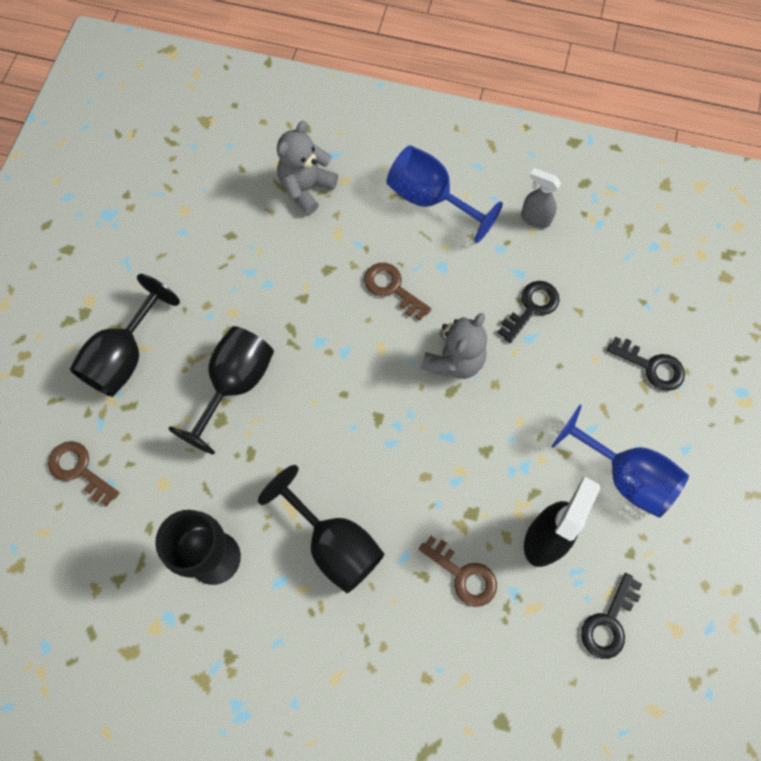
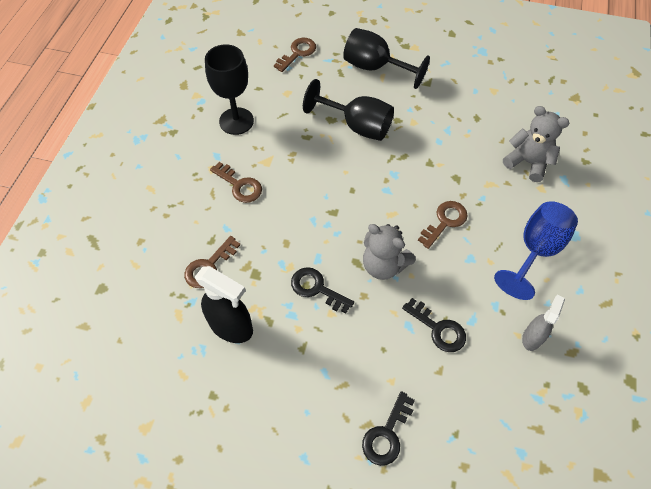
camera: 90 degrees right, 10 degrees down
black goblet [258,465,384,593] -> brown key [210,162,262,203]
blue goblet [551,405,689,518] -> none
black key [581,573,642,659] -> black key moved to [291,267,354,313]

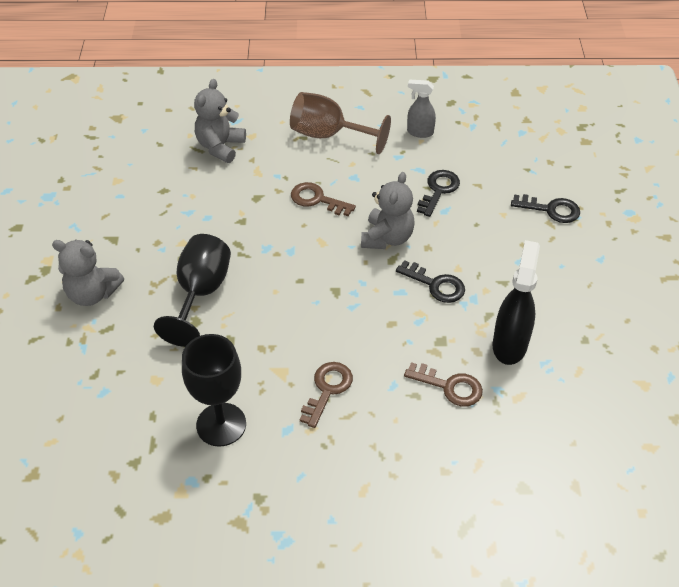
camera: 105 degrees left, 10 degrees down
brown key [274,38,316,72] -> none
black key [291,267,354,313] -> black key turned 75 degrees counterclockwise [396,260,465,303]
black goblet [343,28,430,89] -> grey teddy bear [52,240,124,306]
blue goblet [494,201,578,300] -> brown goblet [290,92,391,154]

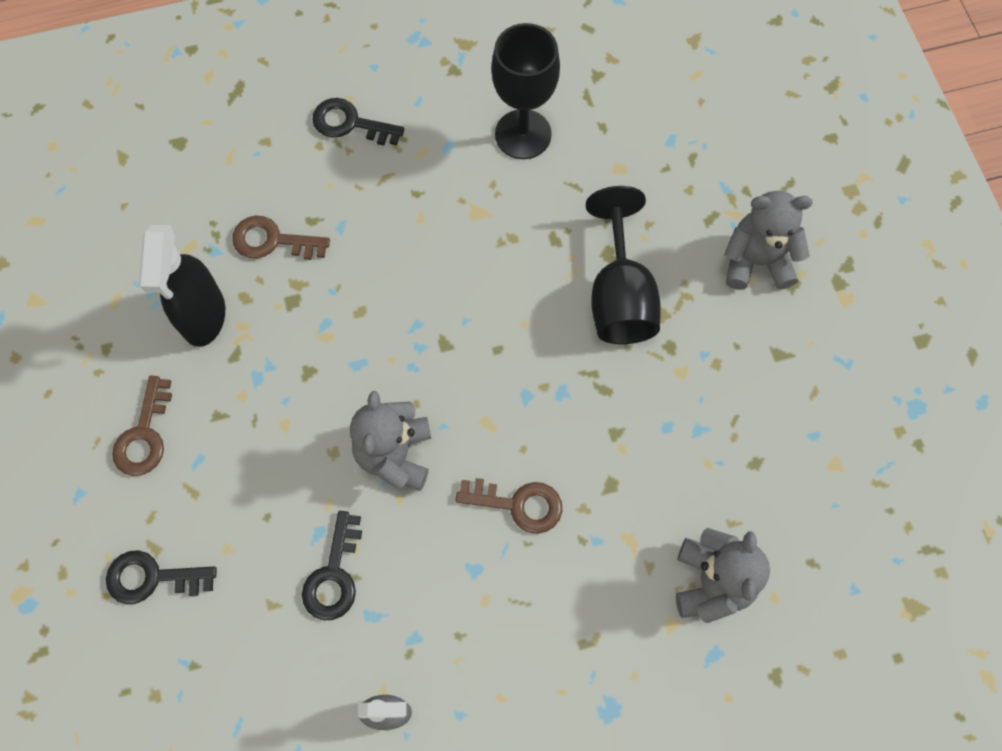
camera: 165 degrees right, 20 degrees up
brown goblet [290,92,391,154] -> none
brown key [300,362,353,428] -> brown key moved to [112,376,172,476]
black key [396,260,465,303] -> black key moved to [312,98,404,145]

